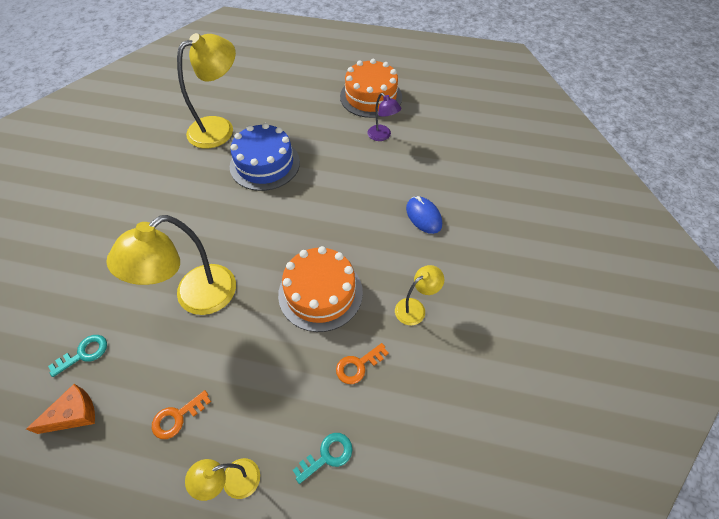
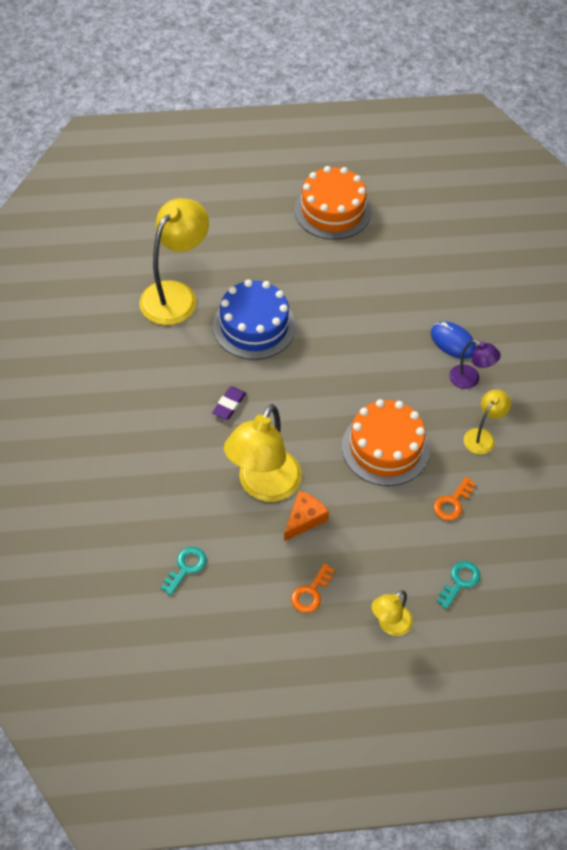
camera: 20 degrees left, 0 degrees up
orange cheese [26,384,95,434] -> orange cheese moved to [284,491,329,541]
purple lamp [367,93,401,141] -> purple lamp moved to [449,340,501,389]
none -> purple eraser [212,386,246,420]

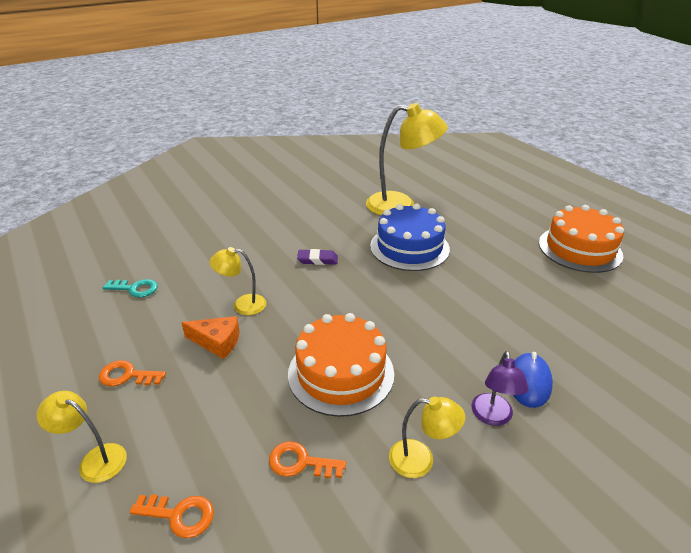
camera: 65 degrees right, 20 degrees down
yellow lamp [224,404,302,502] -> yellow lamp [209,247,266,315], size x0.51
turquoise key [436,561,481,609] -> orange key [130,494,214,538]

